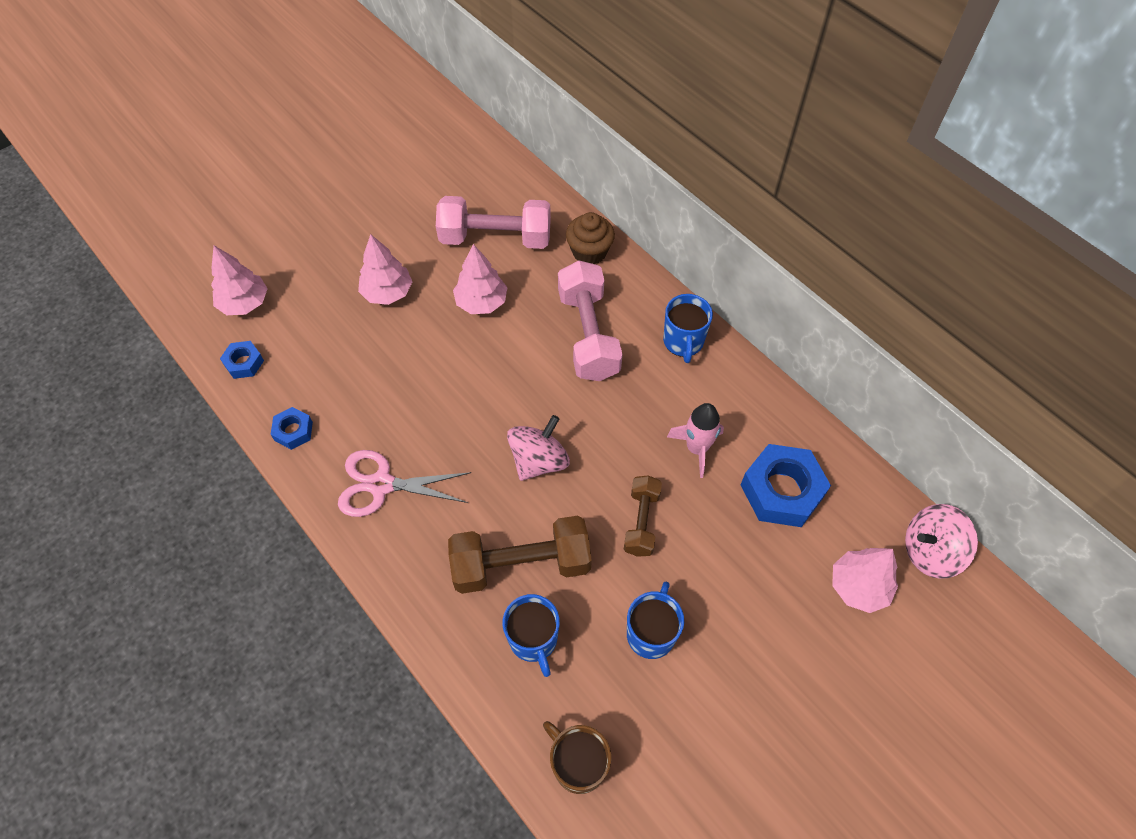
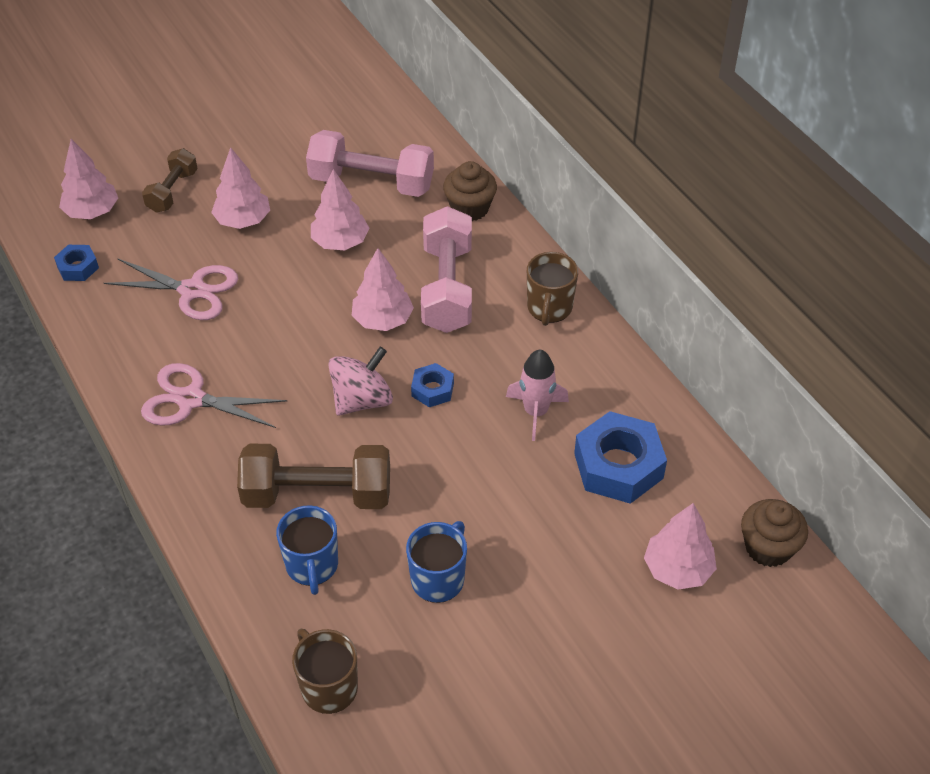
camera: 10 degrees right, 10 degrees down
blue nut [271,407,313,450] -> blue nut moved to [411,363,454,407]
brown dumbbell [624,475,662,557] -> brown dumbbell moved to [142,148,198,213]
blue mug [663,294,713,363] -> brown mug [527,252,578,326]
pink spinning top [905,504,978,579] -> brown cupcake [741,499,808,567]
none -> pink scissors [104,258,238,320]
none -> pink tree [352,248,414,331]

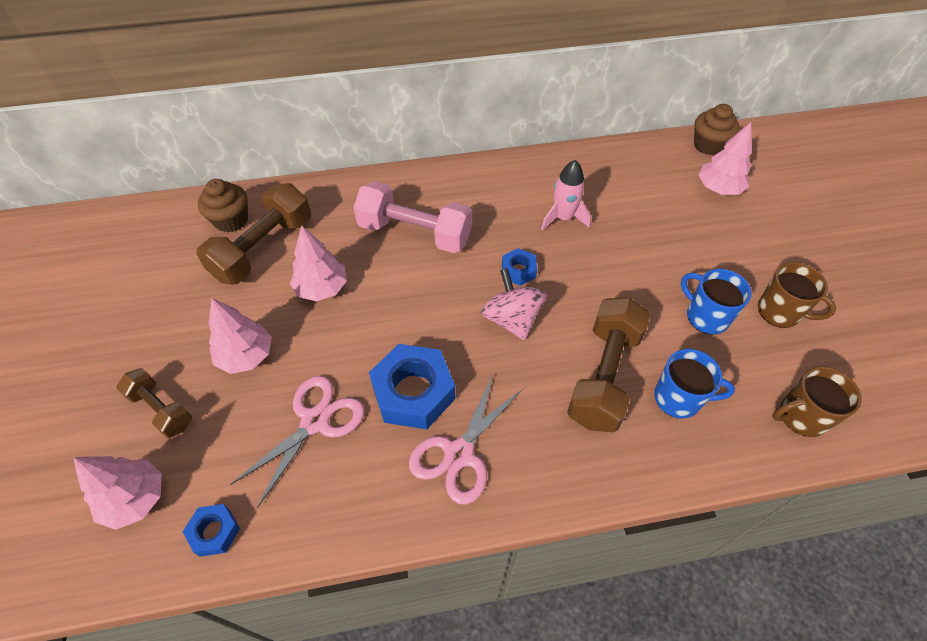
camera: 70 degrees left, 5 degrees up
pink dumbbell [306,130,434,197] -> brown dumbbell [196,183,311,285]
pink tree [352,248,414,331] -> none
brown cupcake [443,161,497,221] -> brown cupcake moved to [198,179,248,232]
brown mug [527,252,578,326] -> brown mug moved to [758,262,836,328]
blue nut [574,411,667,504] -> blue nut moved to [369,344,455,429]

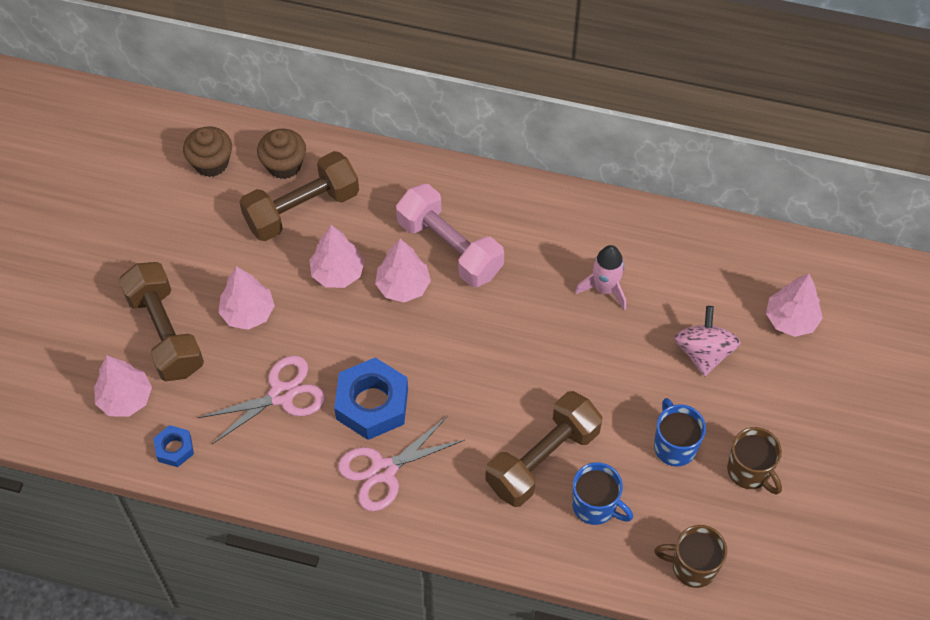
camera: 25 degrees right, 5 degrees up
brown dumbbell [117,368,192,438] -> brown dumbbell [119,262,204,381], size x1.73
pink spinning top [481,268,547,340] -> pink spinning top moved to [675,306,741,376]
blue nut [502,248,537,286] -> none
brown cupcake [694,104,740,155] -> brown cupcake moved to [183,126,232,177]
none -> pink tree [375,239,431,302]

